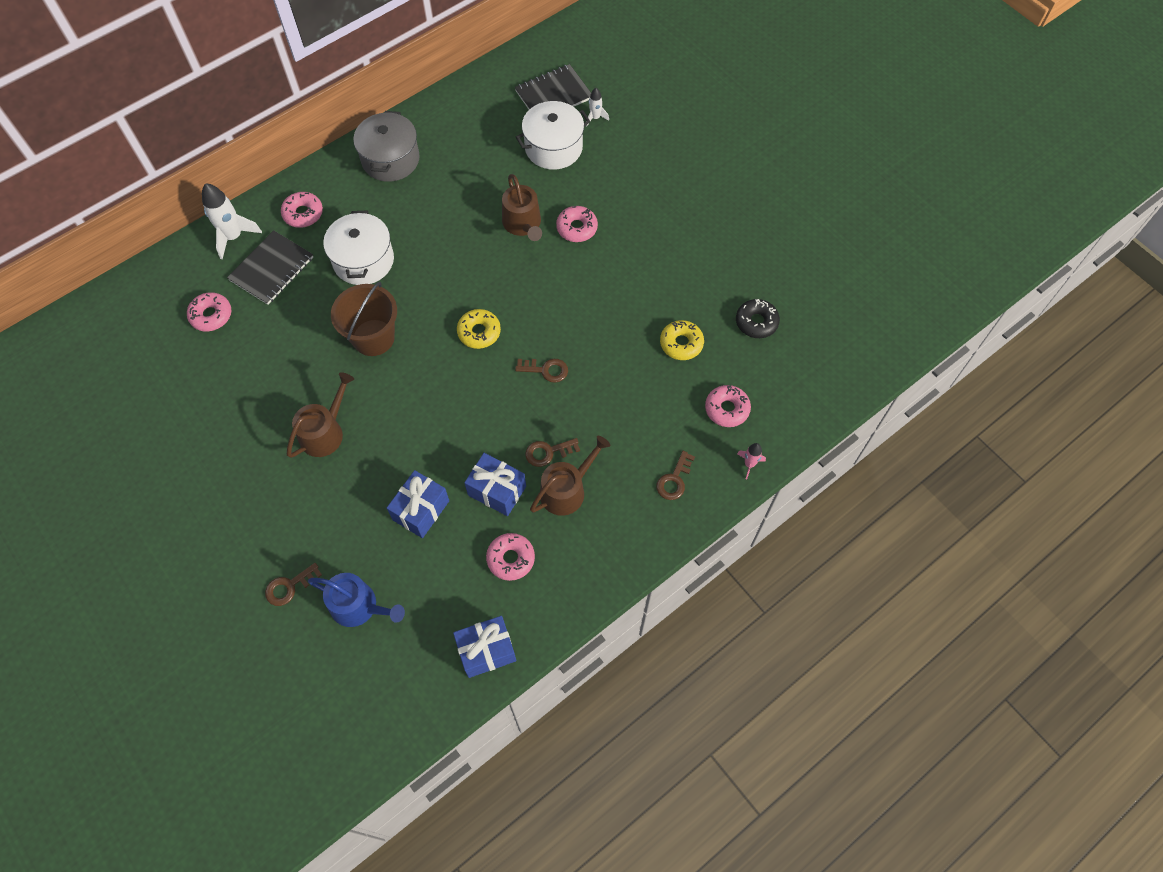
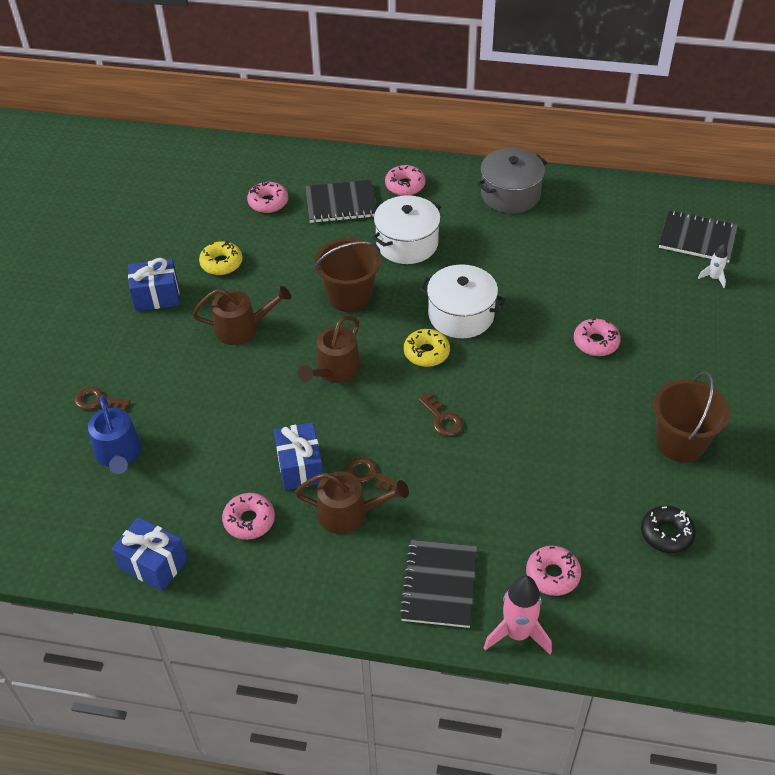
camera: 50 degrees right, 15 degrees down
white rocket [202,183,262,259] -> none
blue gift [387,470,449,538] -> blue gift moved to [128,258,180,311]
brown watering can [502,174,542,241] -> brown watering can moved to [298,315,361,383]
white pot [516,101,590,170] -> white pot moved to [419,264,506,338]
brown key [656,451,695,500] -> black notebook [399,540,477,628]
yellow donut [660,320,704,360] -> yellow donut moved to [199,241,243,275]
pink rocket [737,443,766,479] -> pink rocket [484,575,552,654], size x1.87
none -> brown bucket [653,372,730,463]

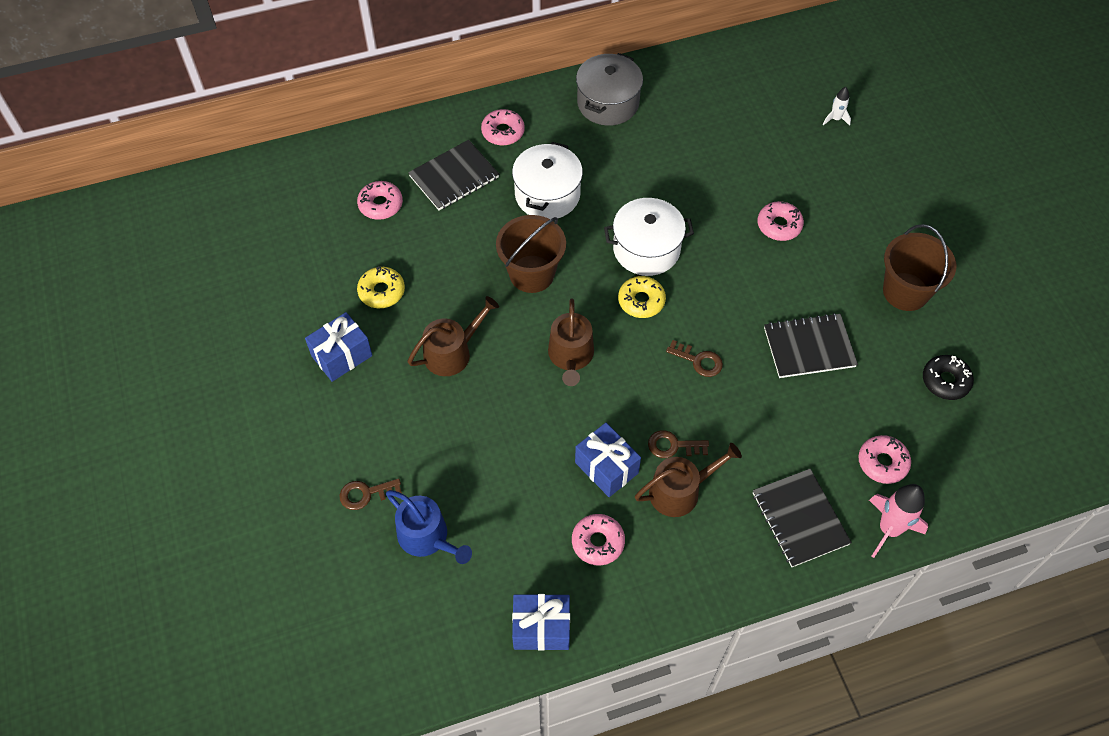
camera: 30 degrees left, 10 degrees up
black notebook [659,210,738,263] -> black notebook moved to [764,313,858,378]

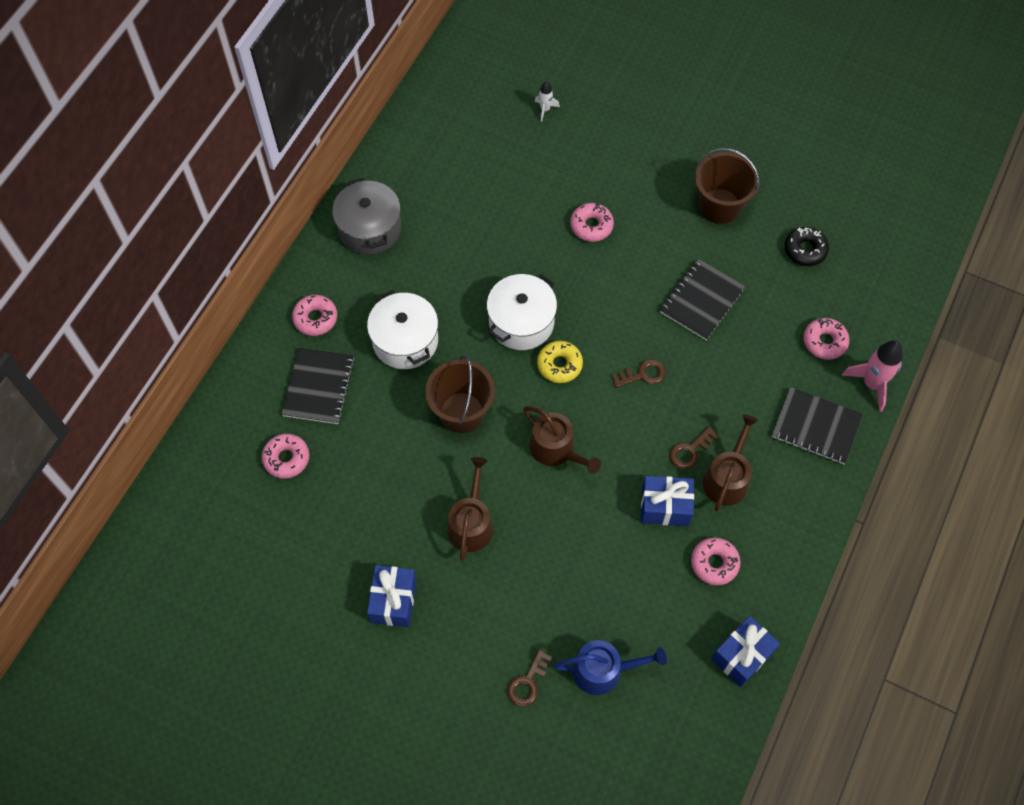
camera: 45 degrees left, 5 degrees up
yellow donut [357,266,405,308] -> none

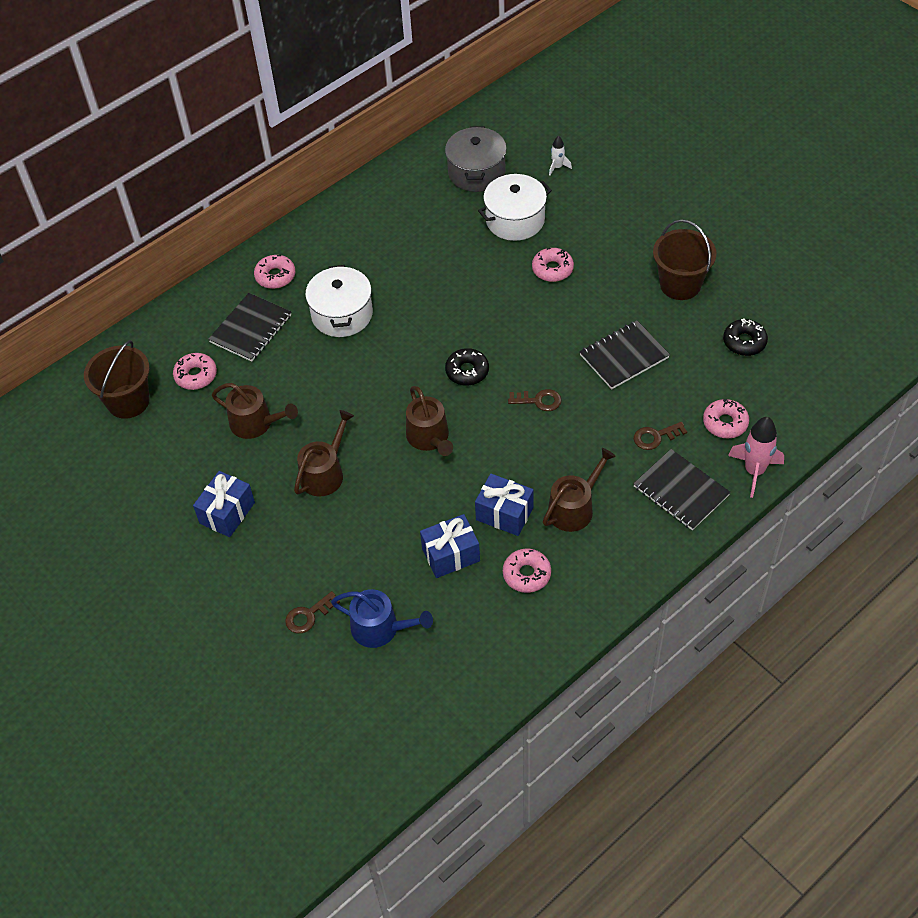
camera: 25 degrees right, 10 degrees down
grey pot [332,178,401,255] -> grey pot moved to [445,127,507,192]
brown bucket [425,355,495,433] -> brown bucket moved to [84,340,150,419]
white pot [487,274,557,350] -> white pot moved to [478,174,552,241]
yellow donut [537,341,583,383] -> black donut [445,348,489,386]
brown key [670,427,719,469] -> brown key moved to [634,422,687,450]
blue gift [711,616,780,687] -> blue gift moved to [420,514,480,578]
none -> brown watering can [212,383,298,439]

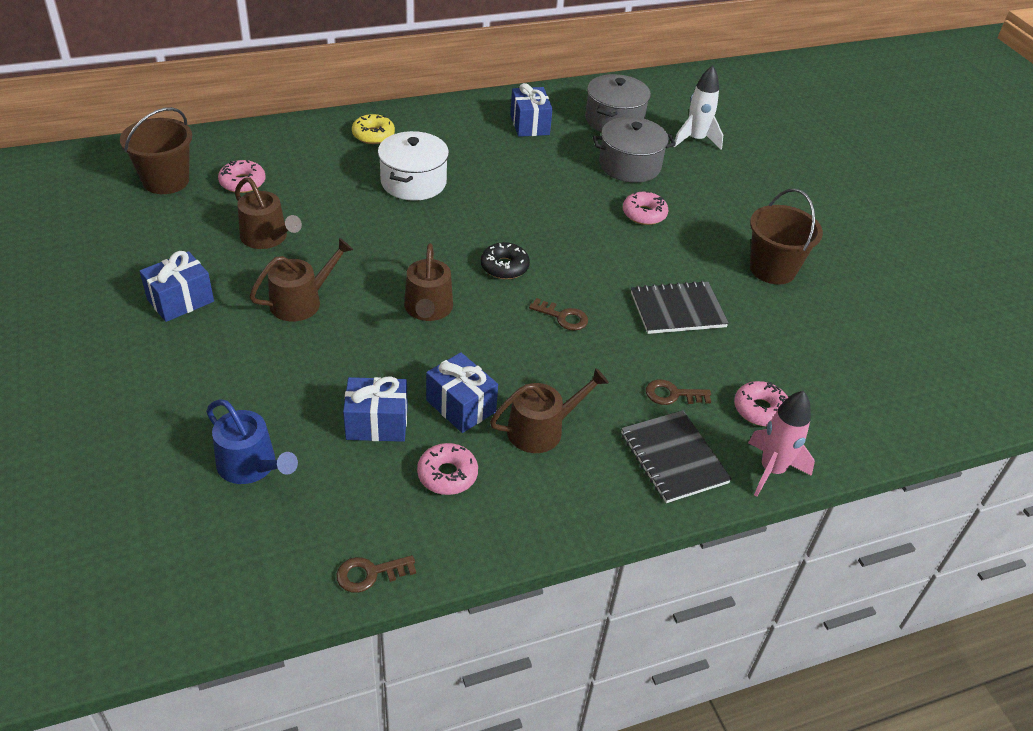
camera: 15 degrees right, 10 degrees down
black notebook [208,293,291,362] -> none
pink donut [254,255,295,289] -> yellow donut [352,114,395,144]
brown key [285,591,340,633] -> brown key moved to [336,555,416,593]
white pot [478,174,552,241] -> grey pot [593,117,676,183]
white rocket [549,136,572,176] -> white rocket [674,65,723,150], size x1.87
black donut [723,318,768,356] -> none
none -> blue gift [510,83,553,137]

